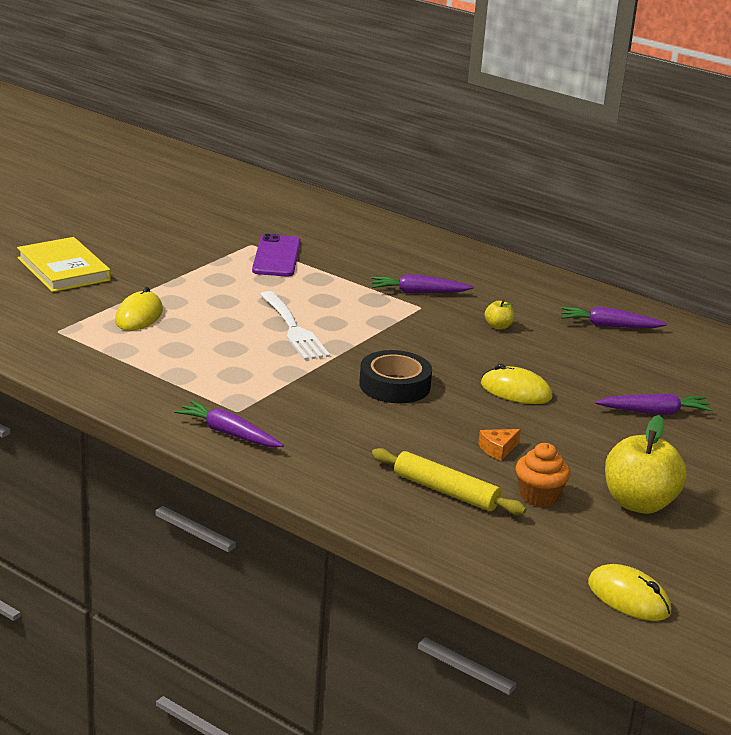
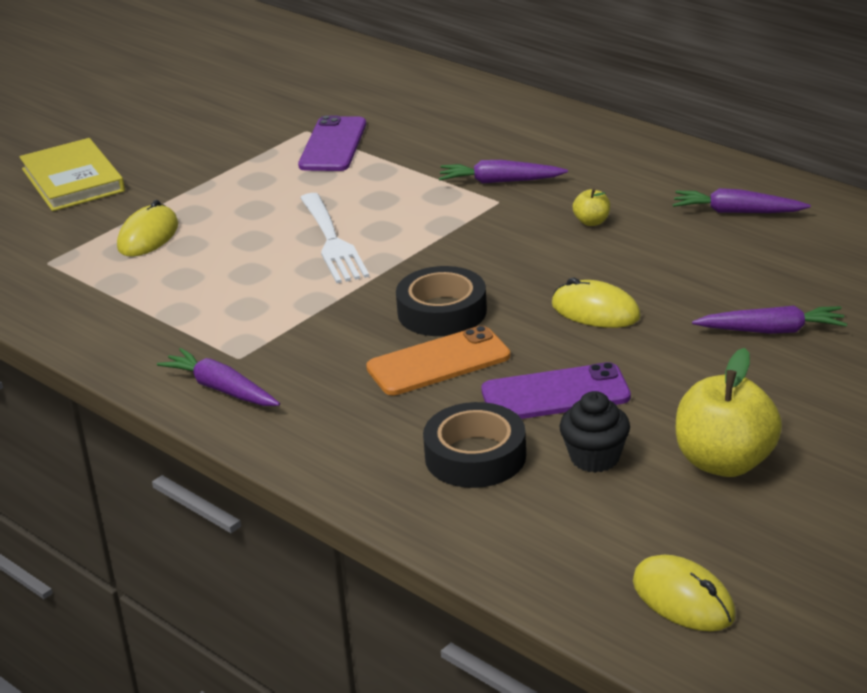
camera: 10 degrees right, 5 degrees up
yellow rolling pin [372,448,526,515] -> black tape [423,402,526,488]
orange cheese [478,429,521,461] -> purple phone [481,362,631,419]
orange cupcake [516,443,570,507] -> black cupcake [559,391,630,473]
none -> orange phone [366,326,510,395]

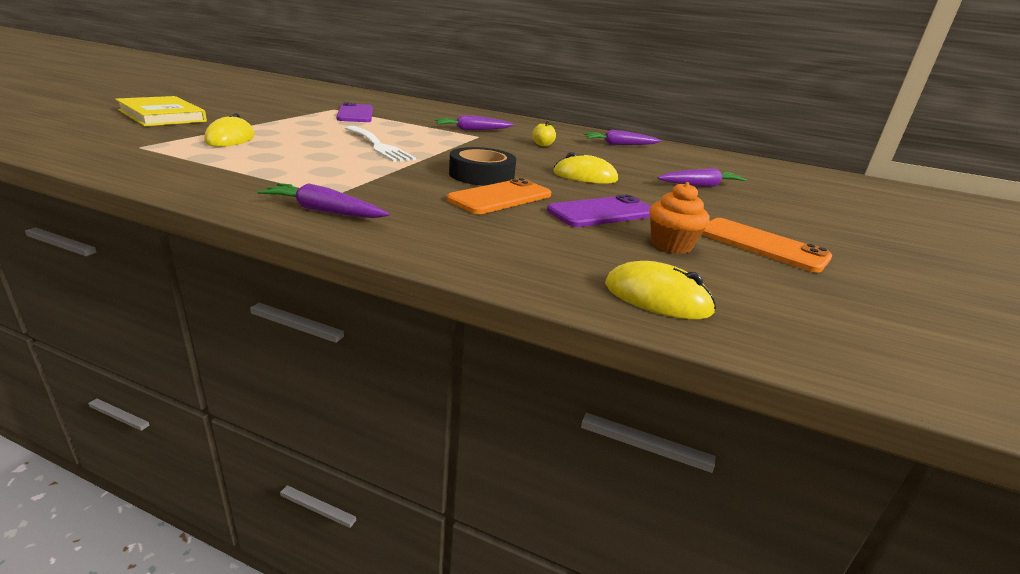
camera: 25 degrees left, 5 degrees down
black tape [423,402,526,488] -> none
black cupcake [559,391,630,473] -> orange cupcake [649,182,710,254]
yellow mouse [633,555,736,631] -> yellow mouse moved to [605,261,716,319]
yellow apple [676,348,782,477] -> orange phone [701,218,832,272]

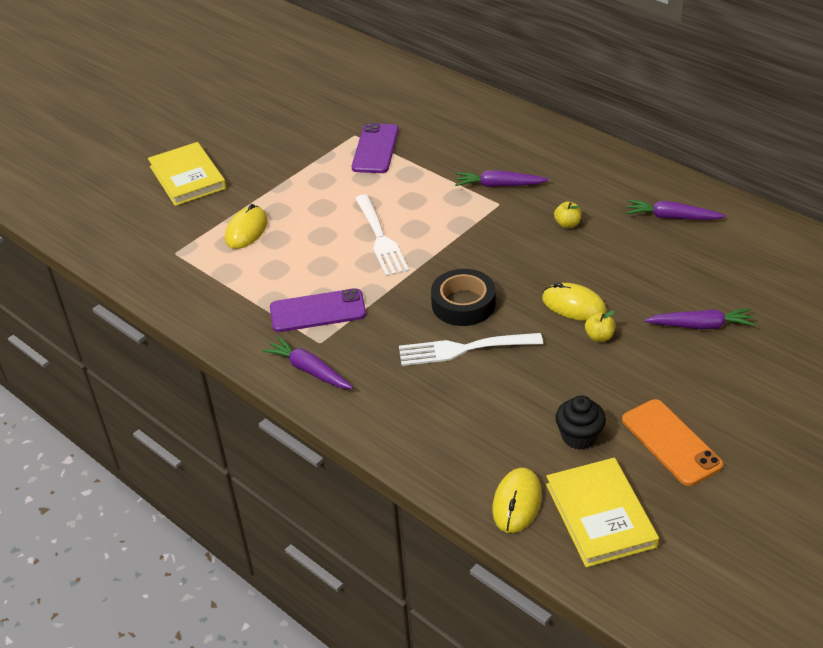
camera: 25 degrees right, 15 degrees up
orange phone [447,178,551,214] -> white fork [399,333,543,366]
purple phone [547,195,651,227] -> purple phone moved to [270,288,366,332]
yellow mouse [605,261,716,319] -> yellow mouse turned 60 degrees clockwise [492,468,542,533]
orange cupcake [649,182,710,254] -> black cupcake [555,395,606,450]
none -> yellow book [546,458,659,568]
none -> yellow apple [585,310,615,342]

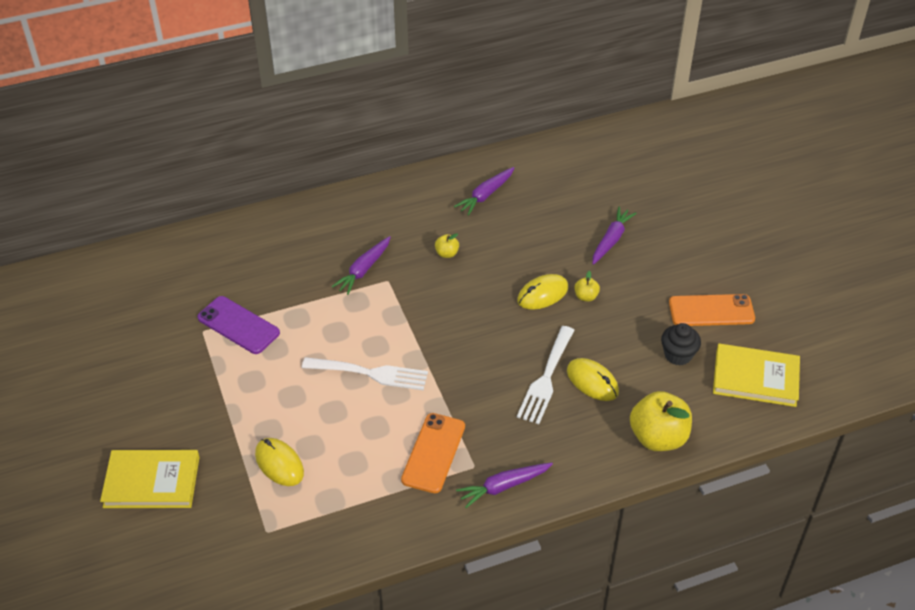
camera: 65 degrees left, 5 degrees up
purple phone [270,288,366,332] -> orange phone [401,413,465,493]
black tape [431,269,496,326] -> none
yellow mouse [492,468,542,533] -> yellow mouse moved to [567,358,619,401]
none -> yellow apple [630,391,692,451]

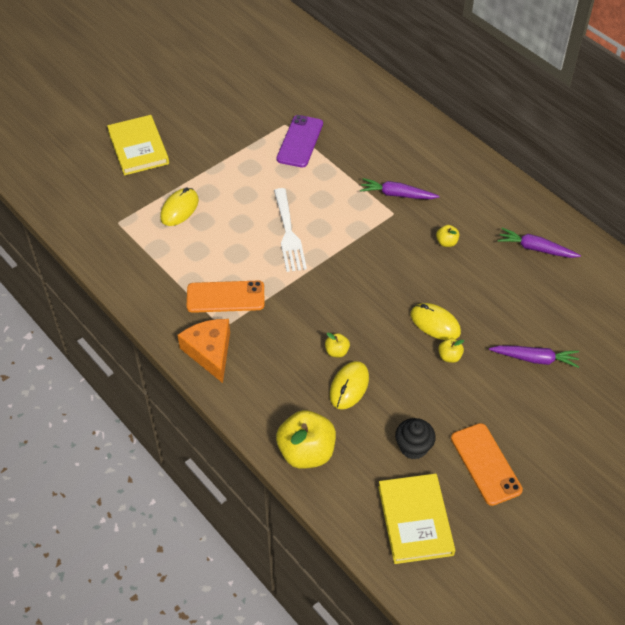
camera: 70 degrees right, 5 degrees up
purple carrot [456,463,553,508] -> orange cheese [178,319,230,383]
white fork [517,326,574,424] -> yellow apple [325,333,350,357]

